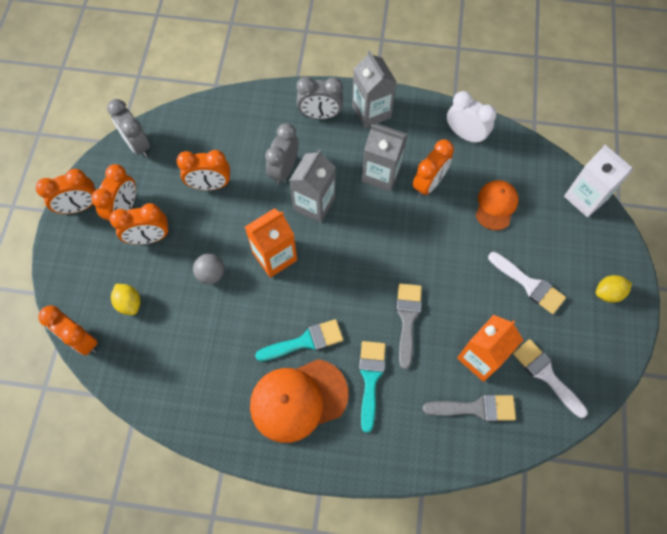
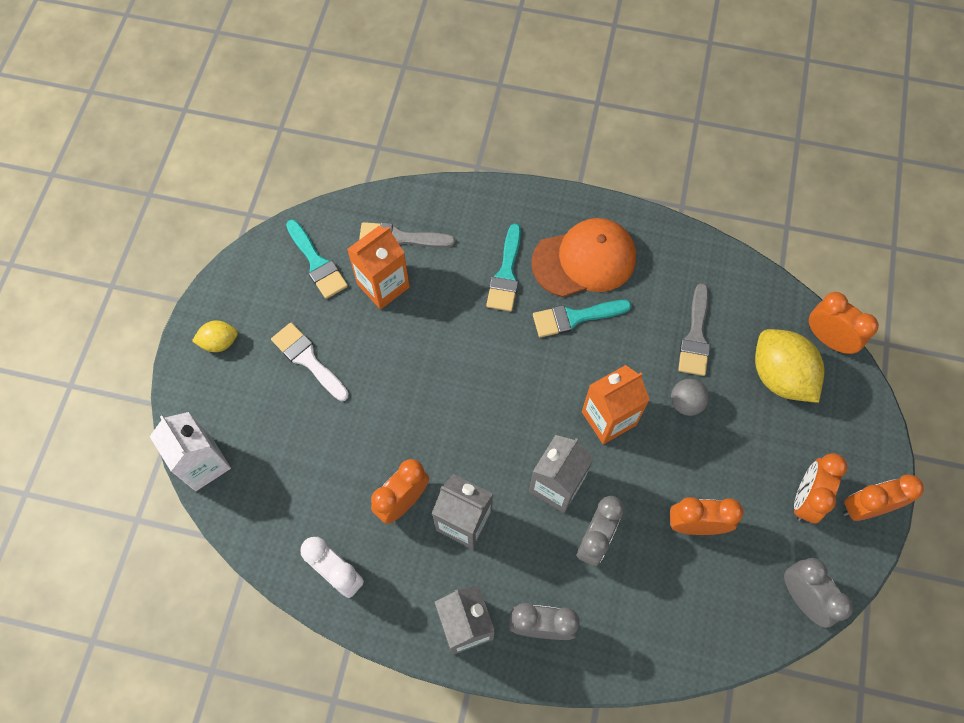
camera: 175 degrees left, 0 degrees up
orange clock [110,203,169,245] -> none
yellow lemon [111,284,141,315] -> yellow lemon [755,329,824,403], size x1.90
grey brush [396,284,422,369] -> grey brush moved to [678,283,710,376]
orange cap [476,180,519,230] -> none
white brush [513,339,588,418] -> turquoise brush [286,220,348,299]

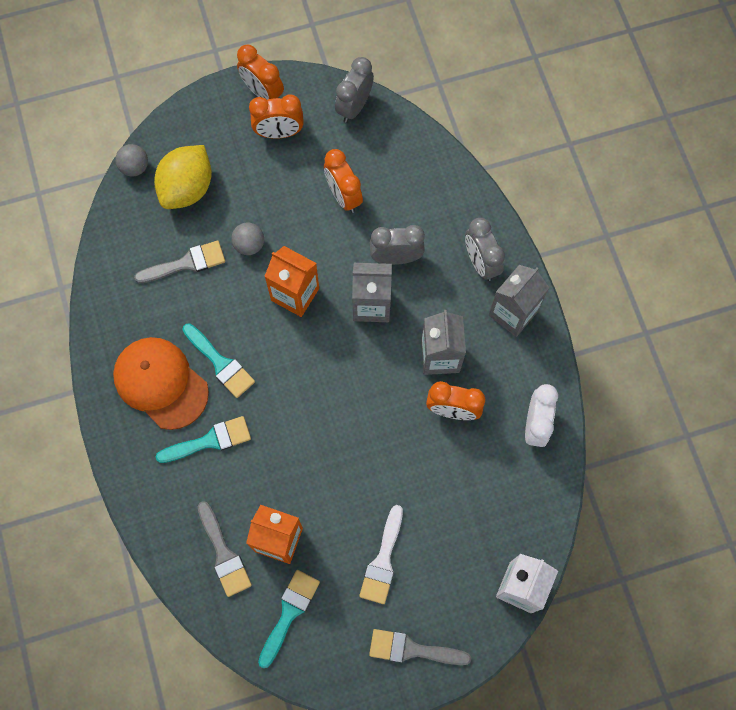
camera: 120 degrees left, 5 degrees up
yellow lemon [192,320,238,352] -> grey brush [369,629,471,665]
orange clock [809,292,879,354] -> grey ball [115,144,148,177]

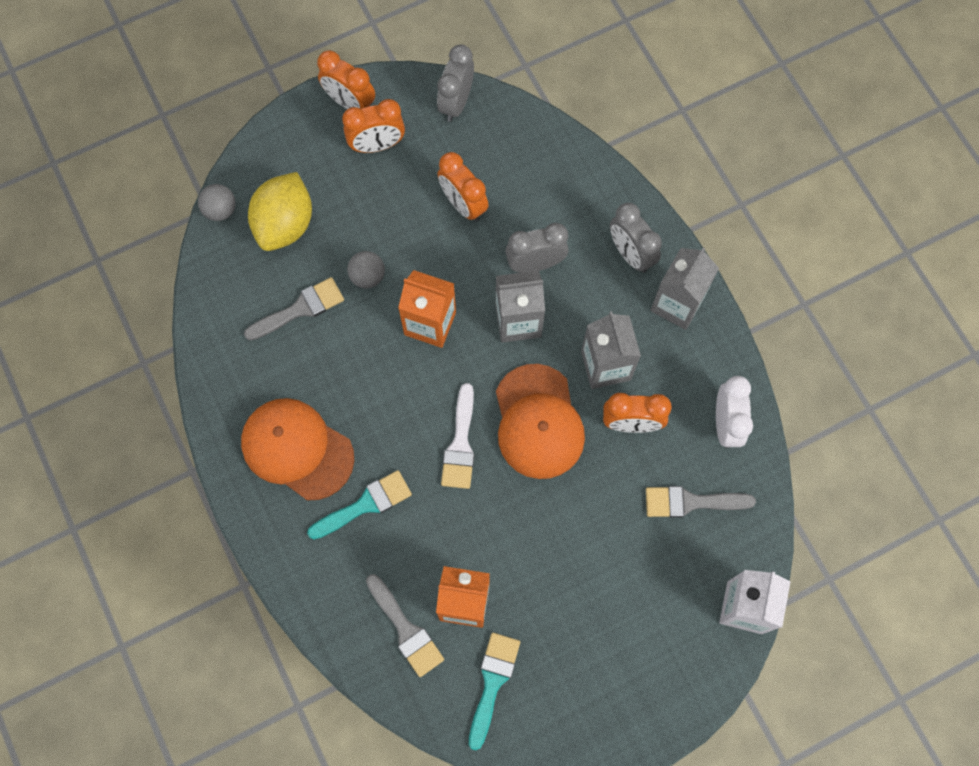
camera: 10 degrees left, 0 degrees up
turquoise brush [183,323,255,398] -> none
white brush [359,505,403,604] -> white brush moved to [441,383,475,489]
grey brush [369,629,471,665] -> grey brush moved to [646,486,756,518]
none -> orange cap [496,364,585,479]

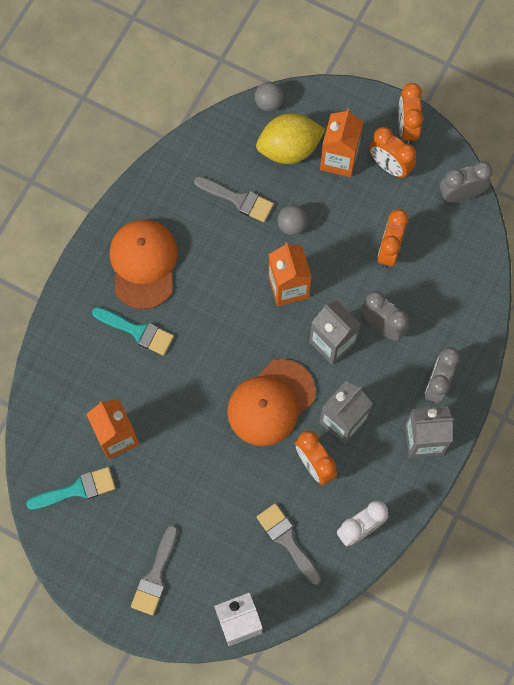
camera: 55 degrees right, 0 degrees up
grey brush [366,574,444,677] -> grey brush moved to [131,525,178,615]
white brush [441,383,475,489] -> none
none -> orange carton [320,109,363,177]

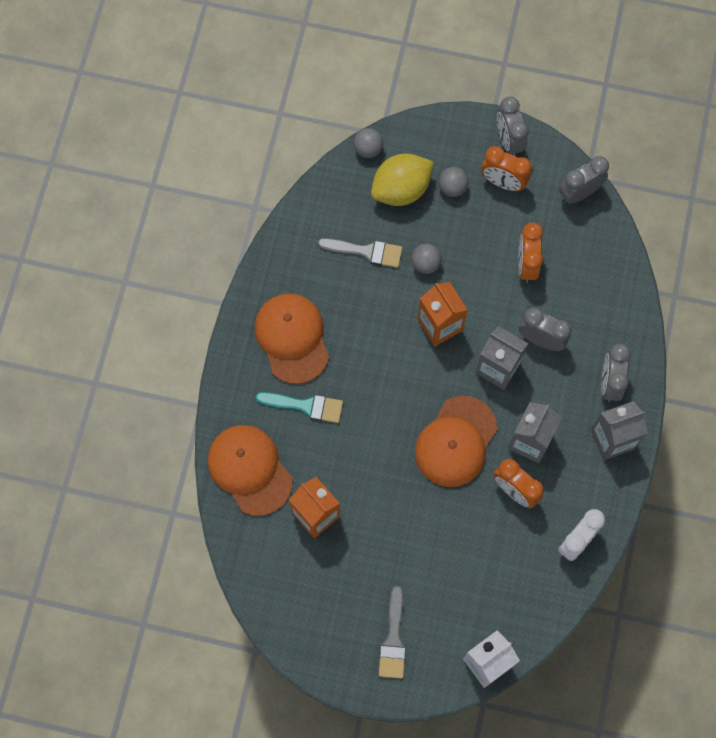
camera: 15 degrees left, 0 degrees up
turquoise brush [26,467,116,510] -> none
grey brush [257,503,321,585] -> none
orange carton [320,109,363,177] -> grey ball [439,167,469,197]
orange clock [398,83,423,145] -> grey clock [497,96,529,157]
none -> orange cap [208,425,293,516]

